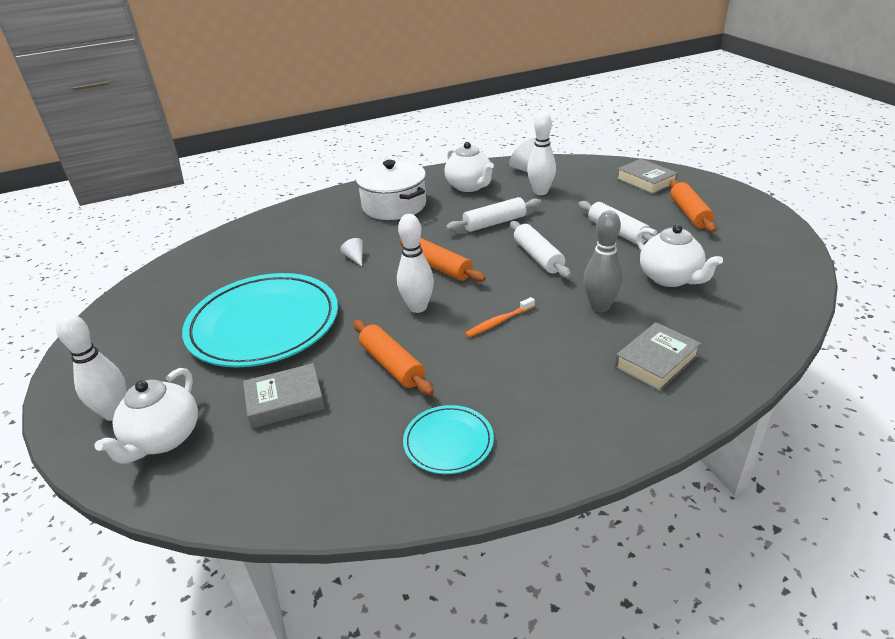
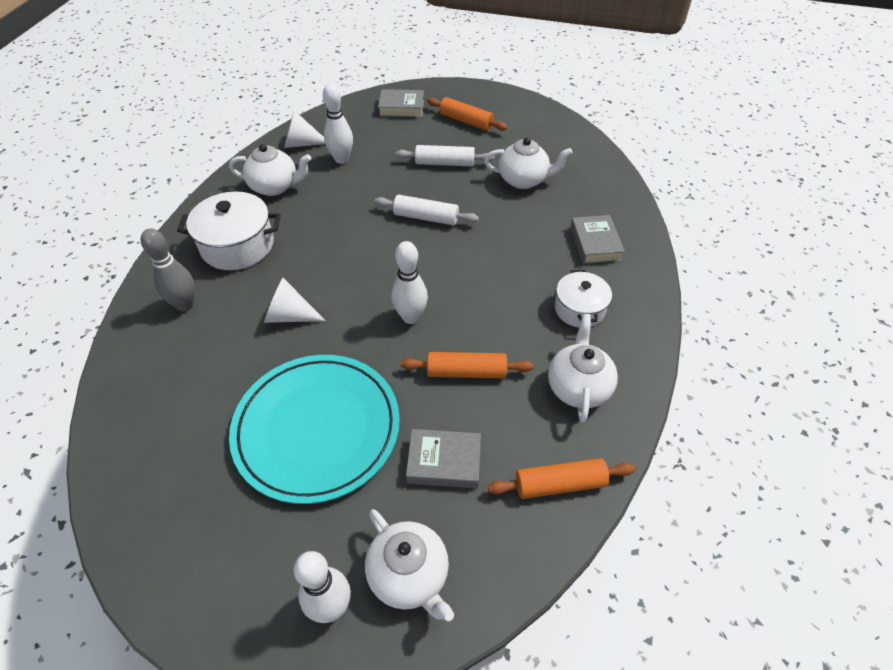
camera: 55 degrees left, 15 degrees up
grey book [243,363,325,429] -> grey book turned 75 degrees clockwise [406,429,481,488]
white cone [340,238,363,266] -> white cone [264,278,326,323], size x1.83
orange rolling pin [399,238,486,282] -> orange rolling pin moved to [488,458,636,499]
turquoise plate [403,405,494,474] -> white teapot [548,314,618,422]
white rolling pin [446,197,541,232] -> none
orange toothbrush [465,297,535,338] -> none
grey bowling pin [583,210,623,312] -> grey bowling pin moved to [141,229,195,311]
none -> white pot [555,270,612,328]

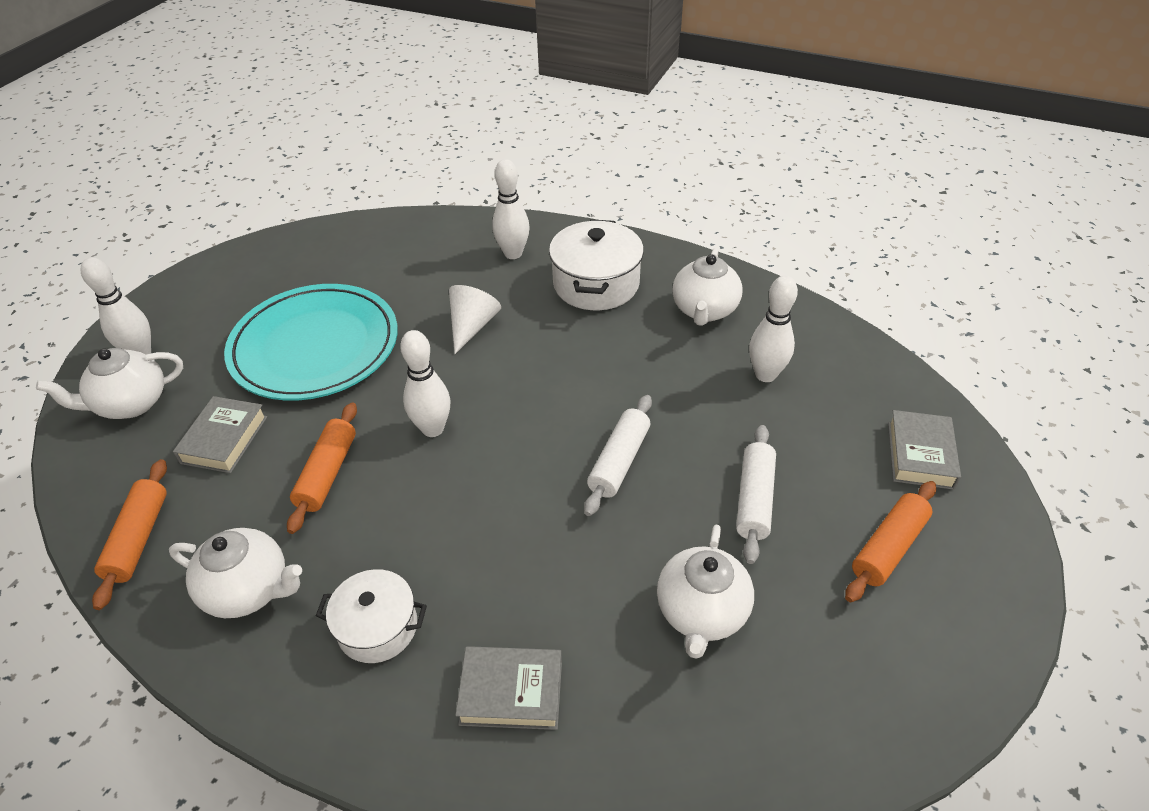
camera: 100 degrees right, 5 degrees down
grey bowling pin [141,229,195,311] -> white bowling pin [492,159,530,259]
white cone [284,111,325,148] -> none

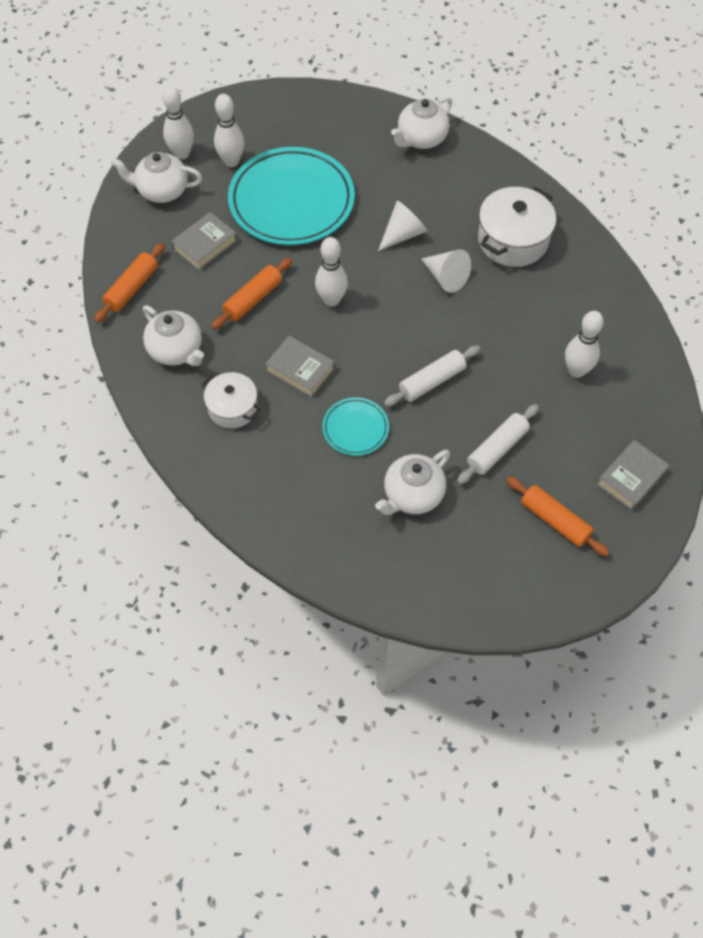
camera: 30 degrees right, 15 degrees up
grey book [455,646,562,730] -> grey book moved to [265,336,335,398]
white bowling pin [492,159,530,259] -> white bowling pin moved to [214,94,244,167]
white teapot [673,248,742,326] -> white teapot moved to [391,97,452,149]
orange rolling pin [845,481,936,602] -> orange rolling pin turned 60 degrees clockwise [506,476,610,557]
none -> turquoise plate [322,397,389,456]
none -> white cone [421,249,471,293]

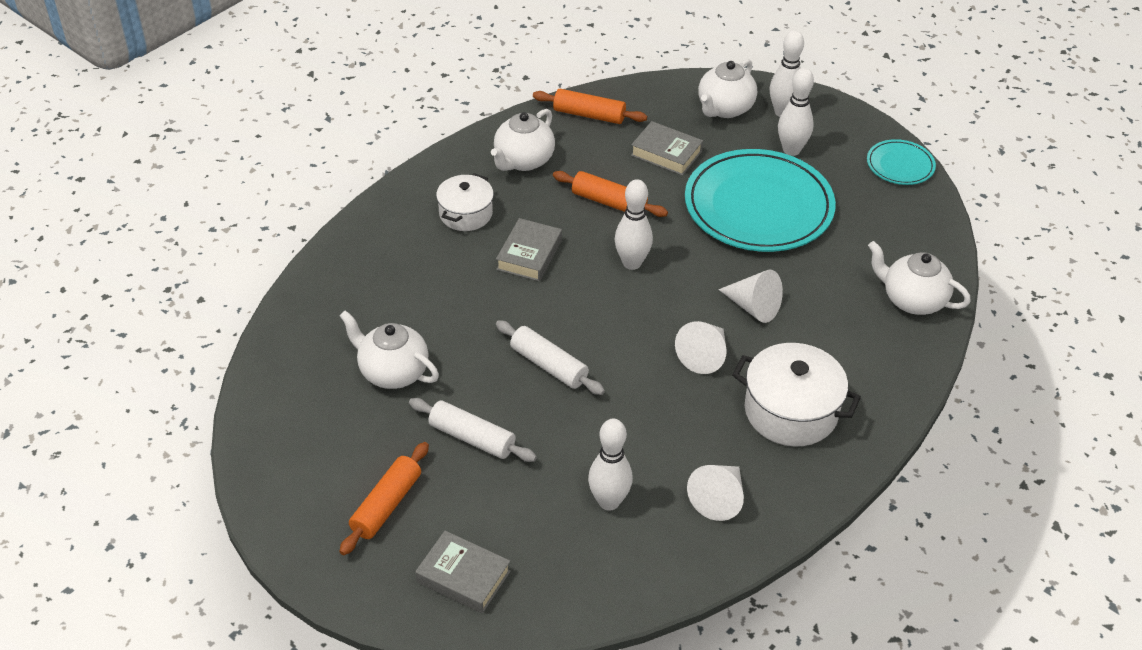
camera: 75 degrees right, 15 degrees down
white teapot [111,152,202,203] -> white teapot turned 135 degrees counterclockwise [698,59,757,118]
turquoise plate [322,397,389,456] -> turquoise plate moved to [867,139,936,185]
none -> white cone [687,465,744,521]

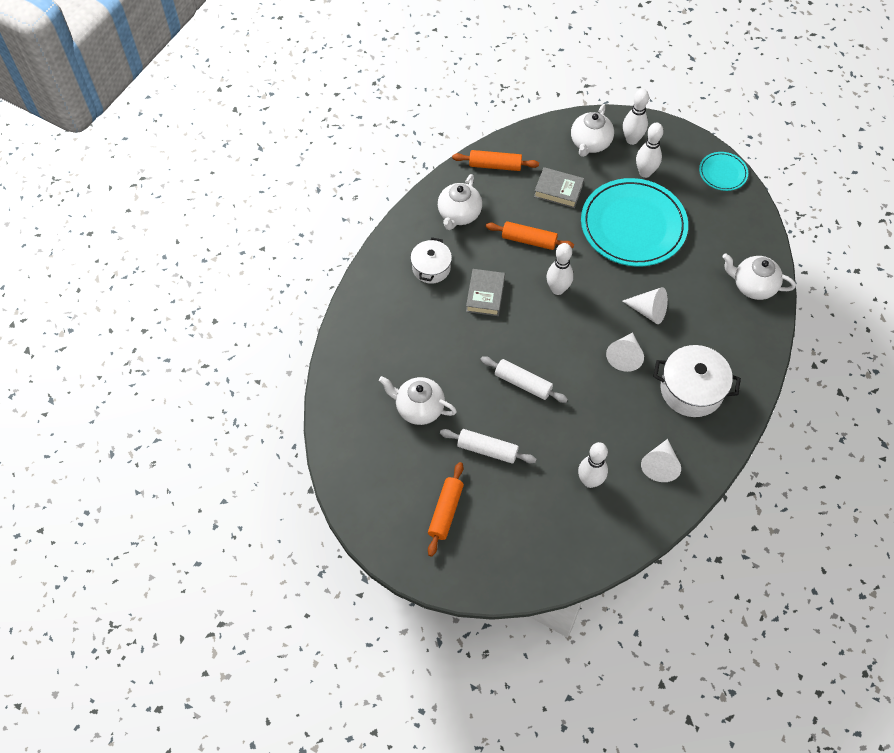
camera: 10 degrees left, 15 degrees up
grey book [415,531,511,613] -> none

